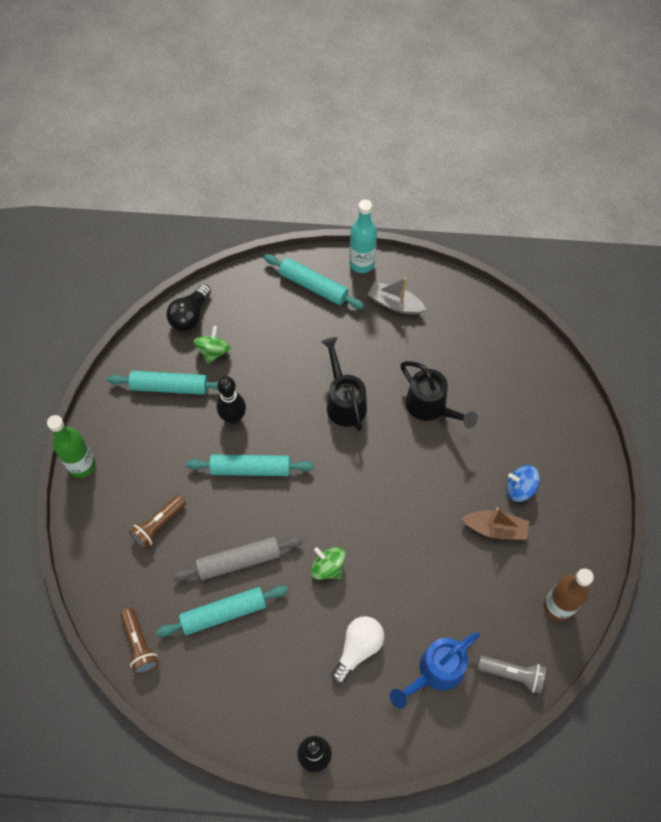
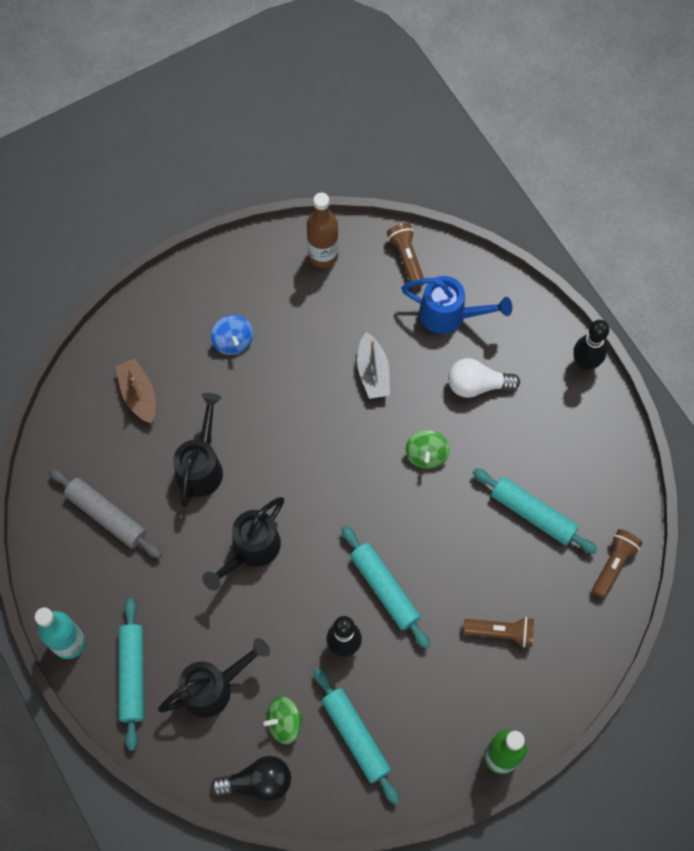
camera: 125 degrees left, 5 degrees up
grey rolling pin [173,536,303,581] -> grey rolling pin moved to [49,468,162,558]
grey boat [368,278,426,315] -> grey boat moved to [357,332,390,399]
brown boat [461,507,529,540] -> brown boat moved to [116,358,156,423]
grey flashlight [478,656,546,694] -> brown flashlight [387,223,424,288]
none -> black watering can [158,638,270,717]

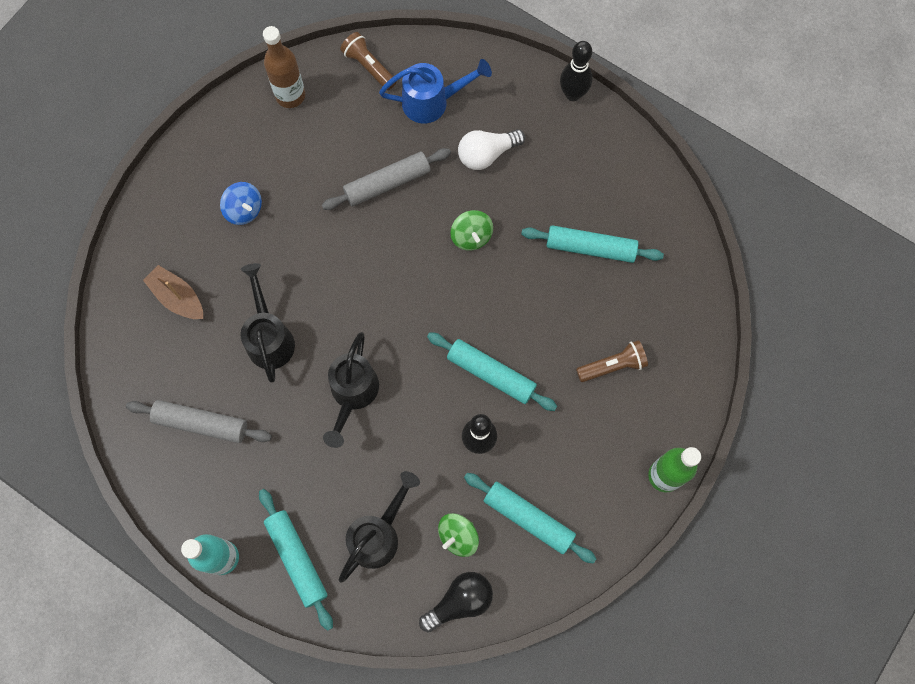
camera: 25 degrees left, 5 degrees up
grey boat [357,332,390,399] -> grey rolling pin [322,148,451,210]
brown flashlight [592,529,643,598] -> none

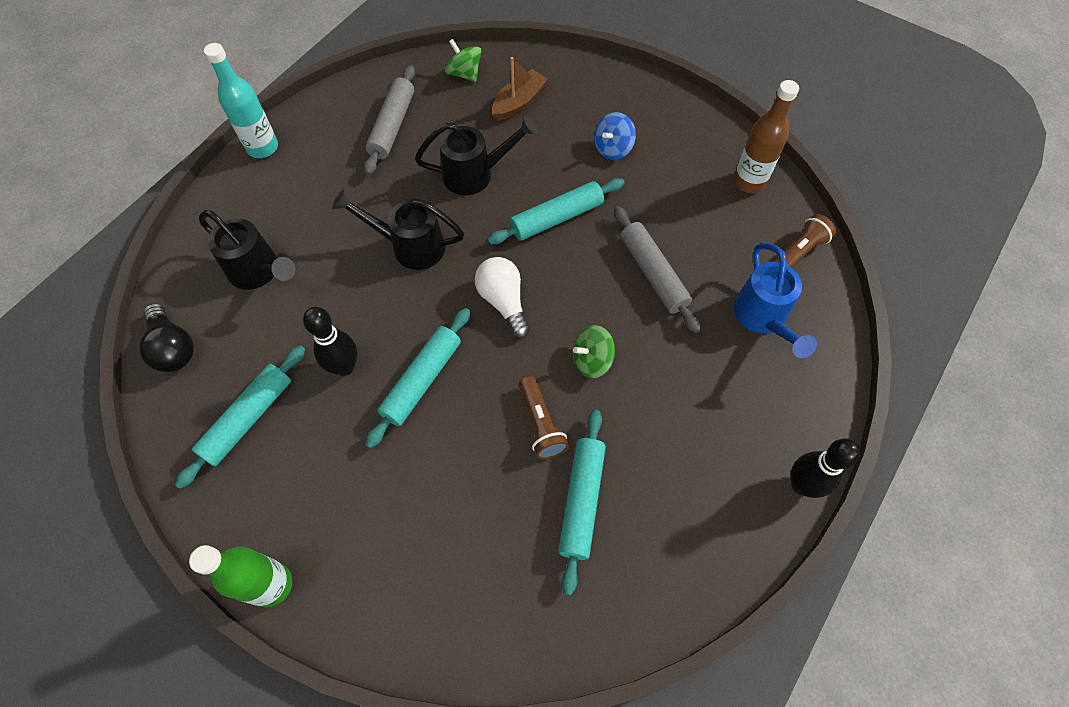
camera: 90 degrees right, 10 degrees down
turquoise rolling pin [259,489,333,631] -> turquoise rolling pin moved to [487,178,624,245]
green spinning top [438,513,479,557] -> green spinning top moved to [445,39,481,82]
white light bulb [458,129,525,170] -> white light bulb moved to [474,257,530,338]
brown flashlight [576,340,648,382] -> brown flashlight moved to [519,376,569,459]

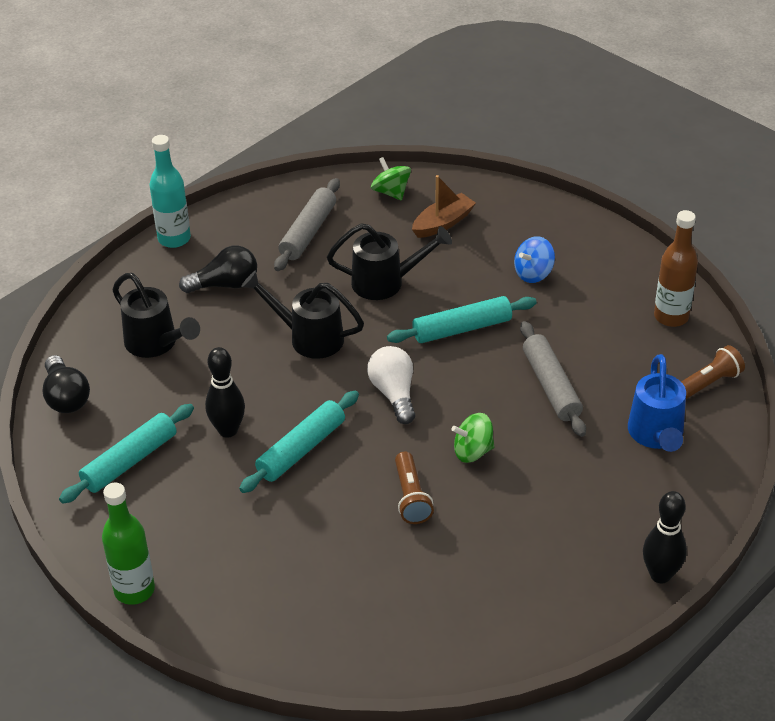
camera: 10 degrees right, 20 degrees down
turquoise rolling pin [558,410,606,595] -> none
none -> black light bulb [179,246,257,293]

